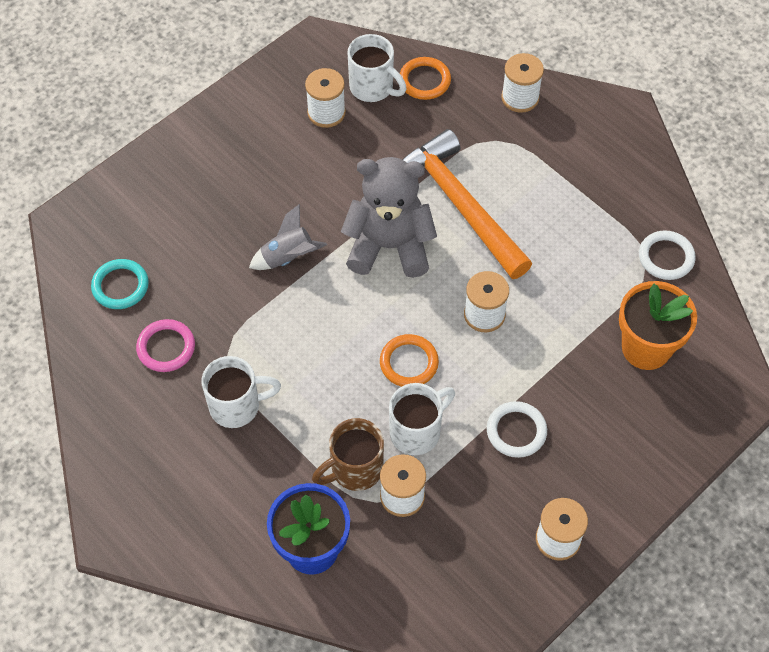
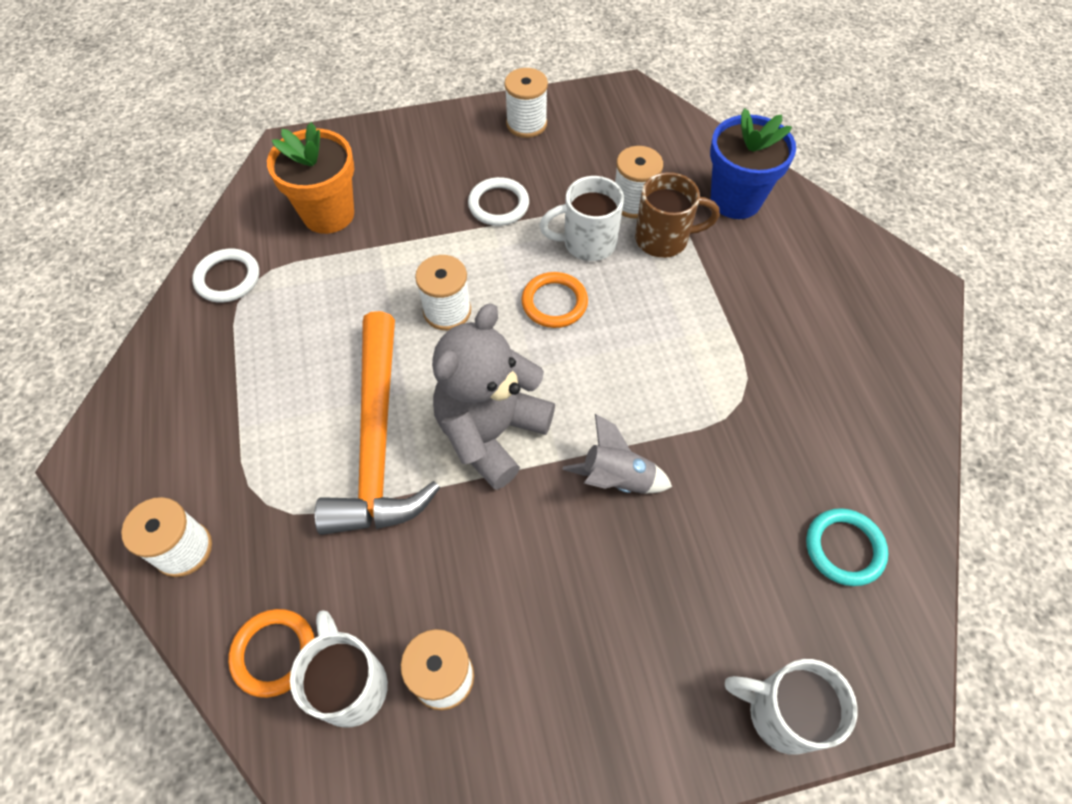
camera: 150 degrees left, 0 degrees up
pink ring [136,319,195,372] -> none
white mug [202,356,281,428] -> white mug moved to [725,659,858,755]
grey teddy bear [341,157,437,278] -> grey teddy bear turned 90 degrees clockwise [432,303,555,490]

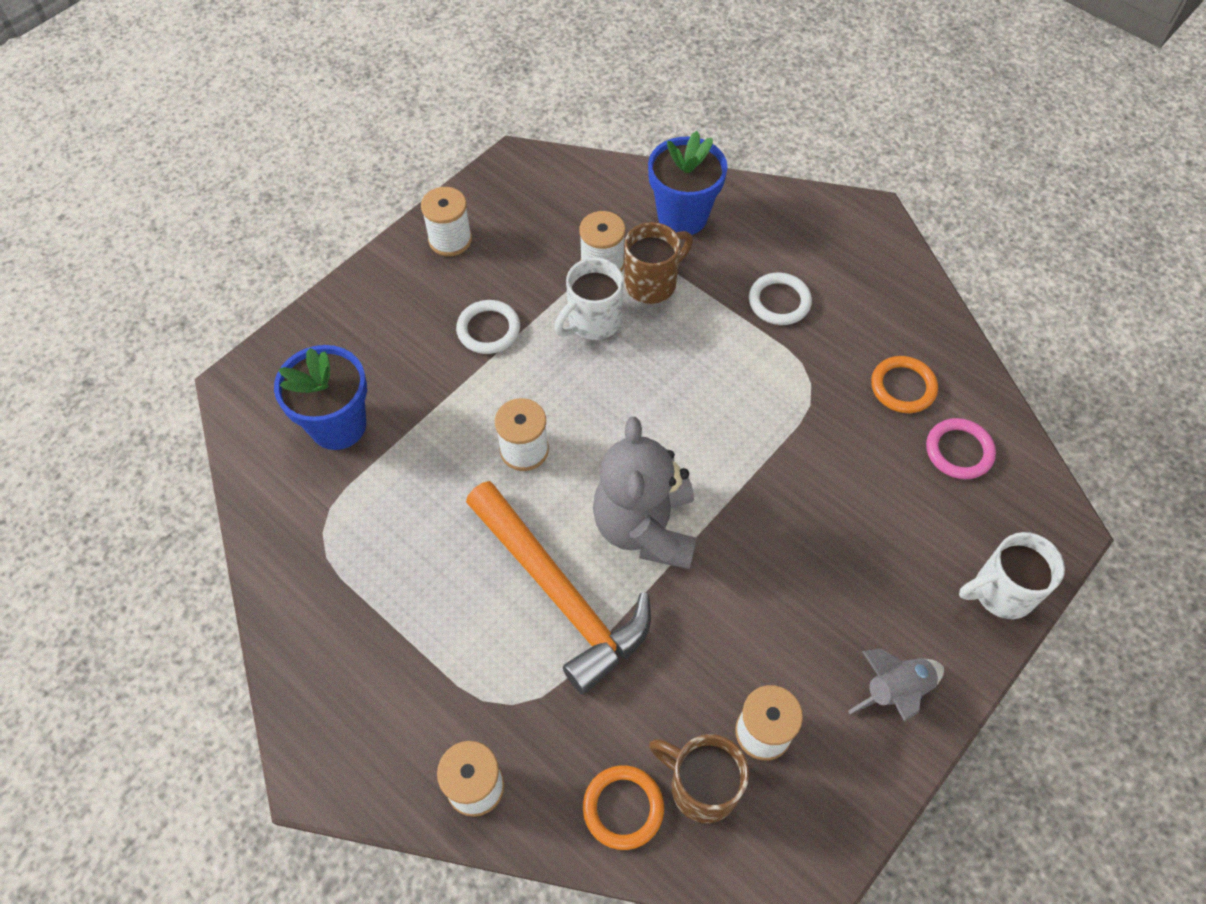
camera: 35 degrees left, 0 degrees up
white ring [192,249,259,303] -> white ring moved to [749,273,812,325]
orange flower pot [267,122,354,234] -> blue flower pot [274,345,367,450]
white mug [290,610,388,728] -> brown mug [649,734,749,823]
orange ring [521,272,588,328] -> orange ring moved to [871,356,938,413]
grey rocket [562,414,672,494] -> grey rocket moved to [848,649,944,722]
turquoise ring [806,508,888,586] -> pink ring [926,418,996,479]

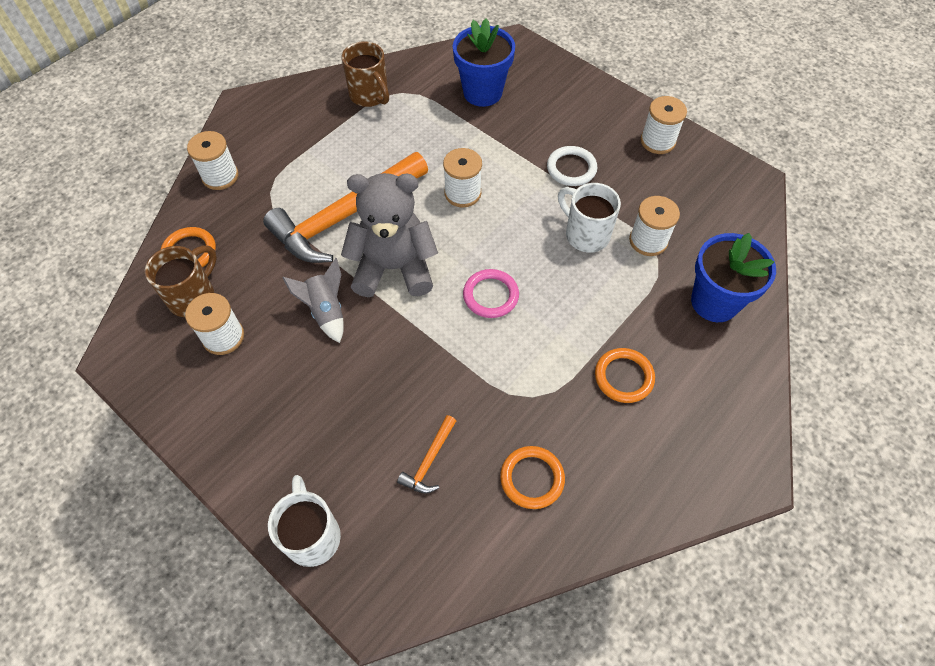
camera: 90 degrees right, 0 degrees up
brown mug [624,222,693,304] -> brown mug moved to [342,41,389,107]
white ring [749,273,812,325] -> orange ring [595,348,655,403]
grey rocket [848,649,944,722] -> grey rocket moved to [283,258,344,343]
pink ring [926,418,996,479] -> pink ring moved to [463,269,519,318]
none -> orange hammer [397,415,456,494]

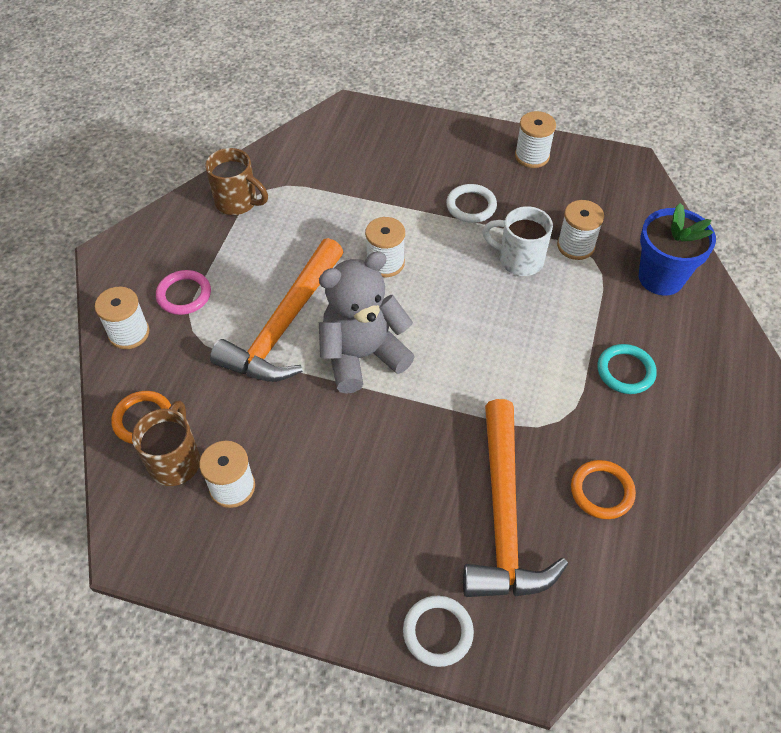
camera: 25 degrees left, 5 degrees down
white mug [268,475,341,567] -> white ring [403,596,474,667]
grey rocket [283,258,344,343] -> none
orange hammer [397,415,456,494] -> orange hammer [463,399,568,597], size x2.43
blue flower pot [453,18,515,107] -> none
pink ring [463,269,519,318] -> pink ring moved to [156,270,211,315]
orange ring [595,348,655,403] -> turquoise ring [597,344,657,394]

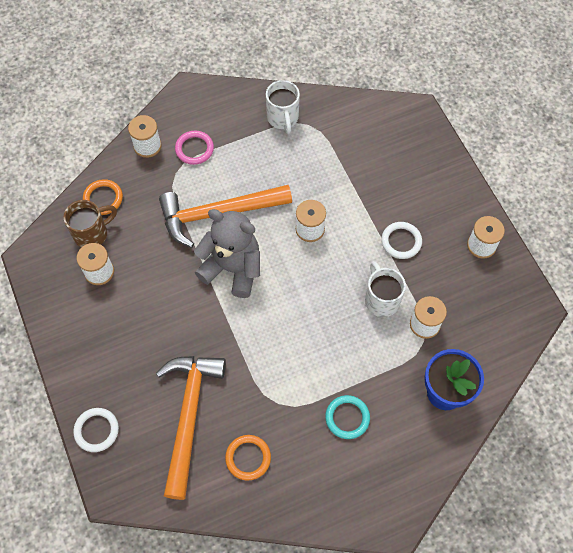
camera: 50 degrees right, 10 degrees up
brown mug [205,148,268,215] -> white mug [266,80,300,134]
orange hammer [463,399,568,597] -> orange hammer turned 135 degrees clockwise [156,356,226,500]

